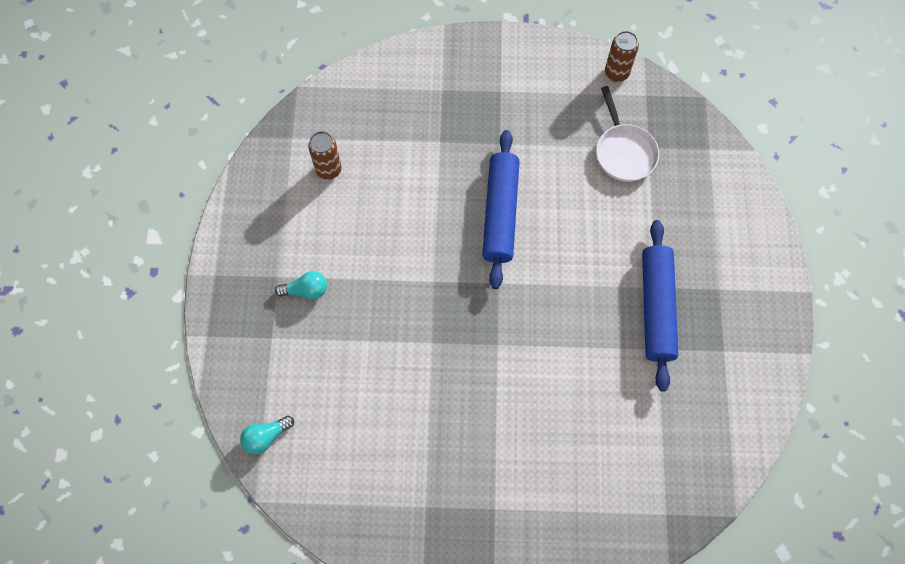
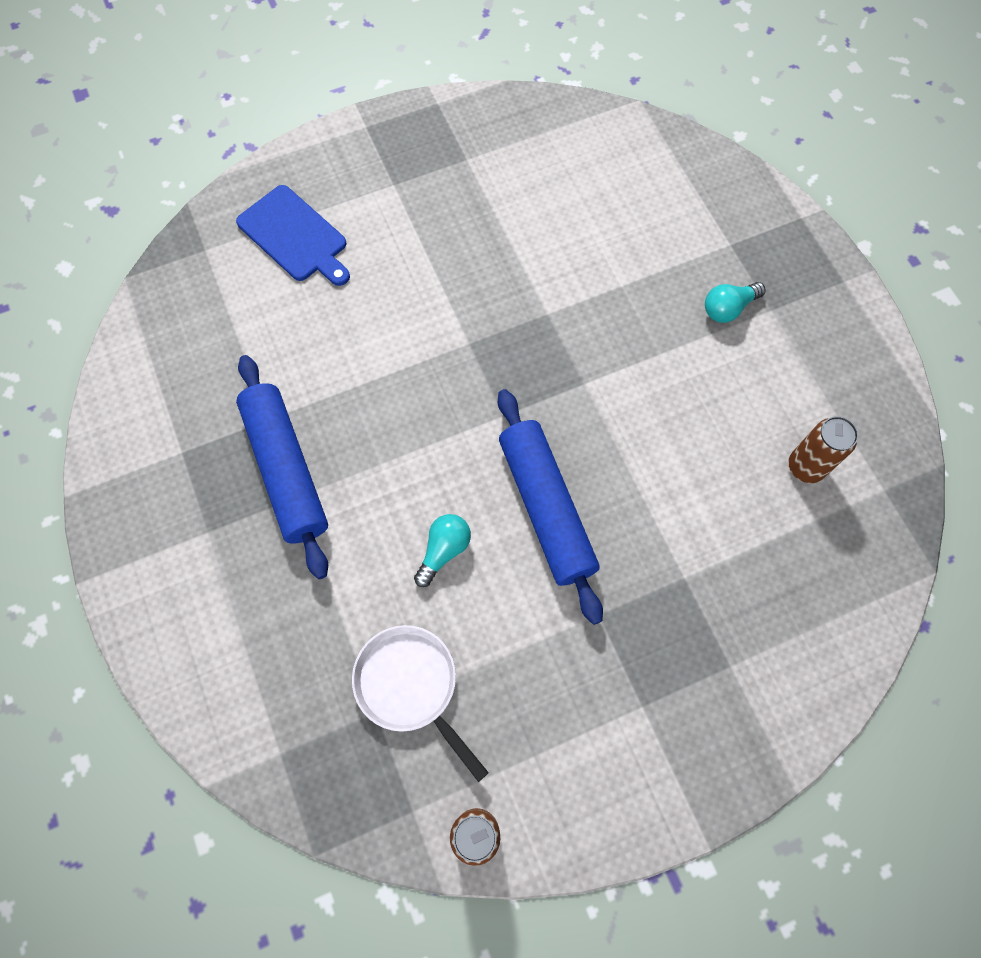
camera: 155 degrees right, 0 degrees up
turquoise light bulb [240,416,294,455] -> turquoise light bulb moved to [414,514,471,587]
none -> blue cutting board [236,185,350,286]

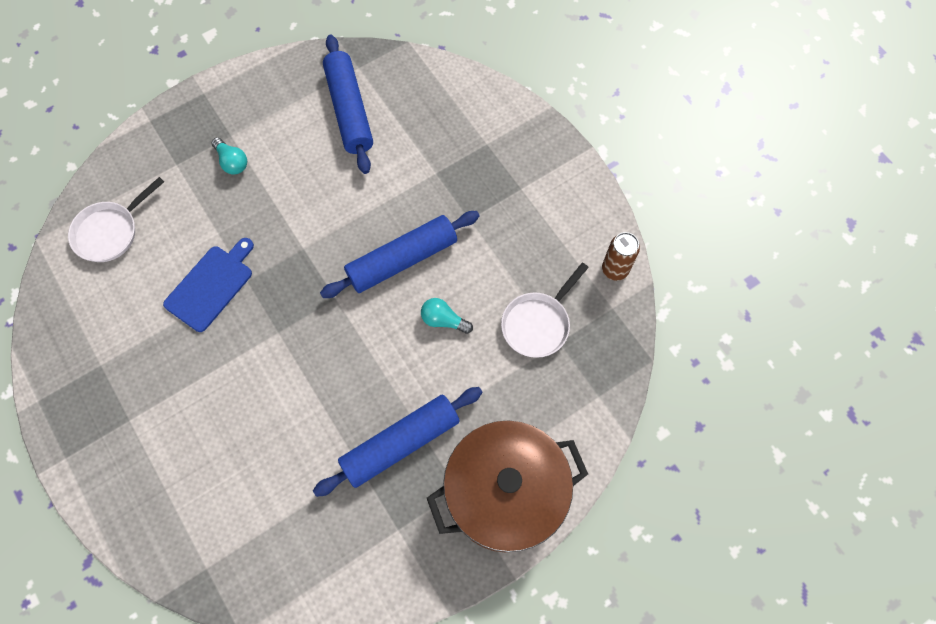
camera: 100 degrees left, 0 degrees up
blue cutting board [236,185,350,286] -> blue cutting board moved to [163,238,254,332]
brown can [788,416,858,483] -> blue rolling pin [323,35,373,174]
none -> white pan [68,177,164,262]
none -> brown pot [427,420,588,552]

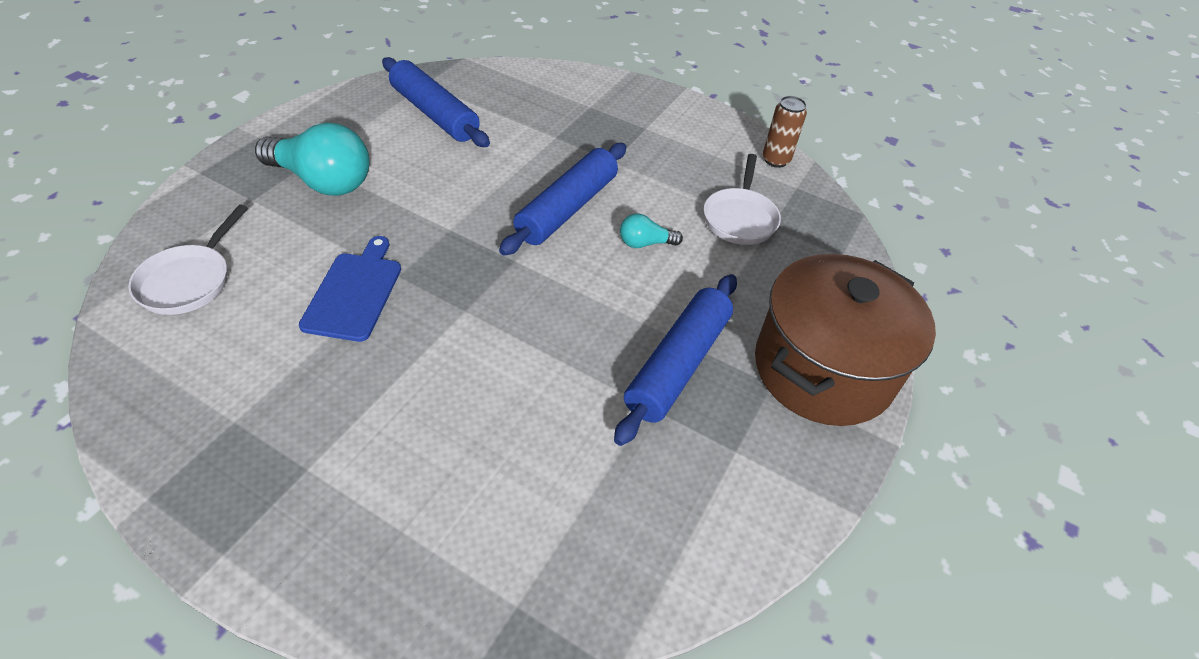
camera: 30 degrees left, 20 degrees down
turquoise light bulb [212,137,247,174] -> turquoise light bulb [255,123,369,196], size x2.10

